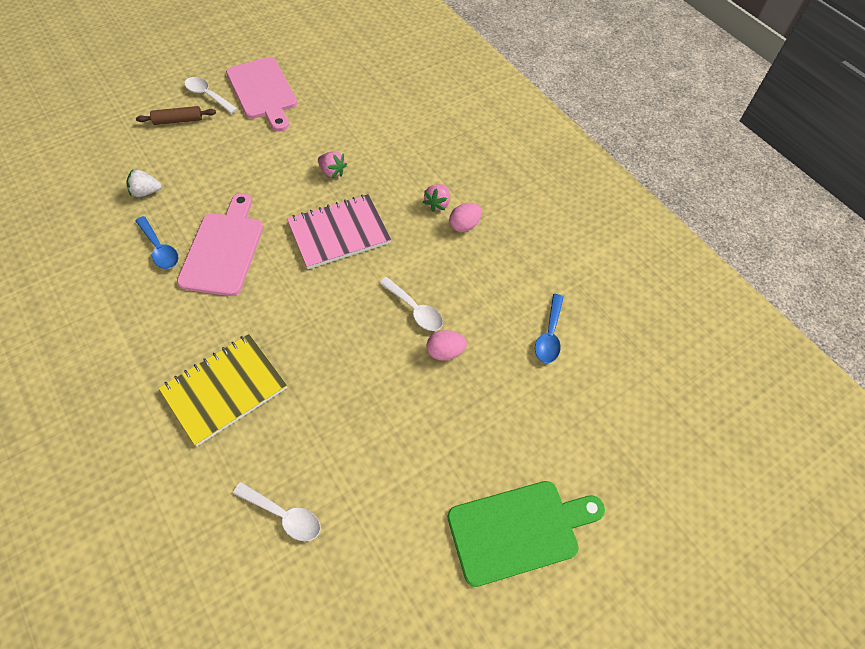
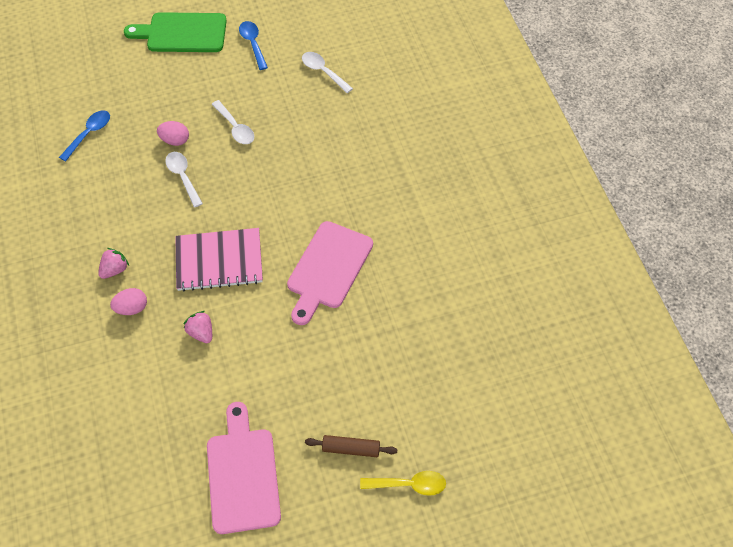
camera: 160 degrees left, 0 degrees up
white strawberry [126,169,161,197] -> none
blue spoon [135,216,179,269] -> blue spoon moved to [239,21,268,70]
yellow notebook [159,334,287,446] -> none
white spoon [184,77,238,114] -> white spoon moved to [212,100,254,144]
pink egg [449,203,482,232] -> pink egg moved to [110,288,147,315]
none -> yellow spoon [360,471,446,496]

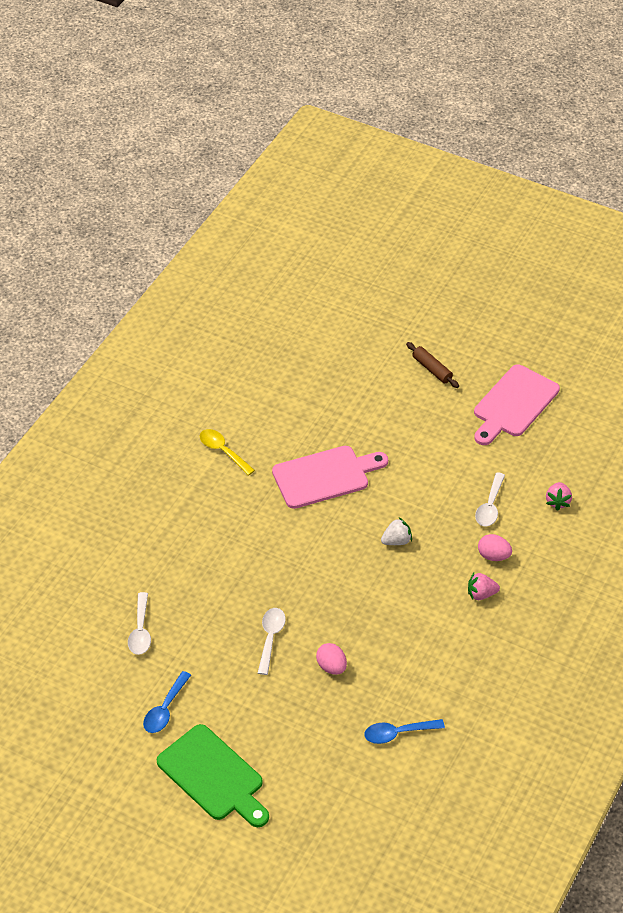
camera: 135 degrees left, 10 degrees down
white spoon [165,152,203,207] -> white spoon moved to [475,472,505,526]
pink notebook [175,228,263,291] -> white strawberry [381,518,412,545]
pink strawberry [184,311,212,343] -> pink strawberry moved to [546,482,572,511]
yellow spoon [360,471,446,496] -> yellow spoon moved to [200,429,255,476]

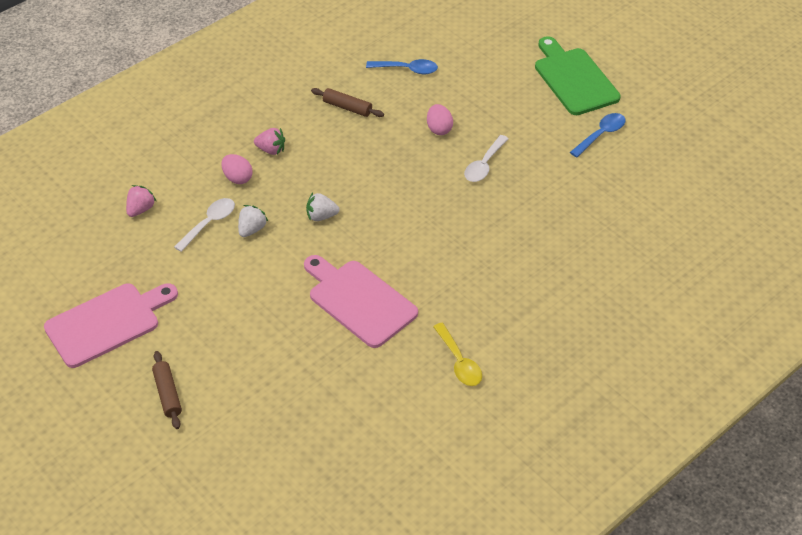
camera: 160 degrees left, 0 degrees up
white spoon [128,592,151,655] -> none
pink cutting board [272,446,388,509] -> pink cutting board turned 45 degrees clockwise [304,255,418,348]
none -> white strawberry [238,205,268,237]
none -> brown rolling pin [311,88,384,117]

